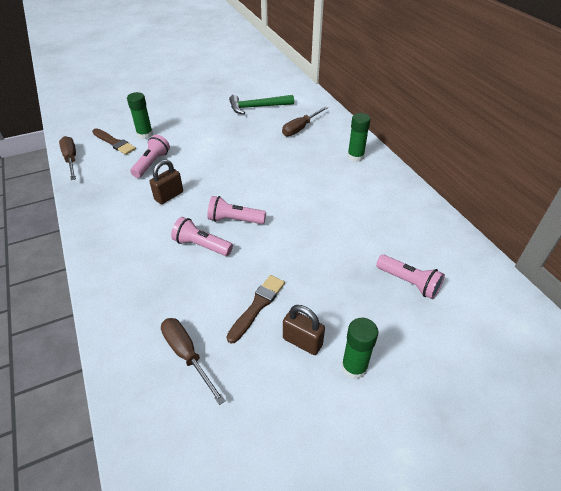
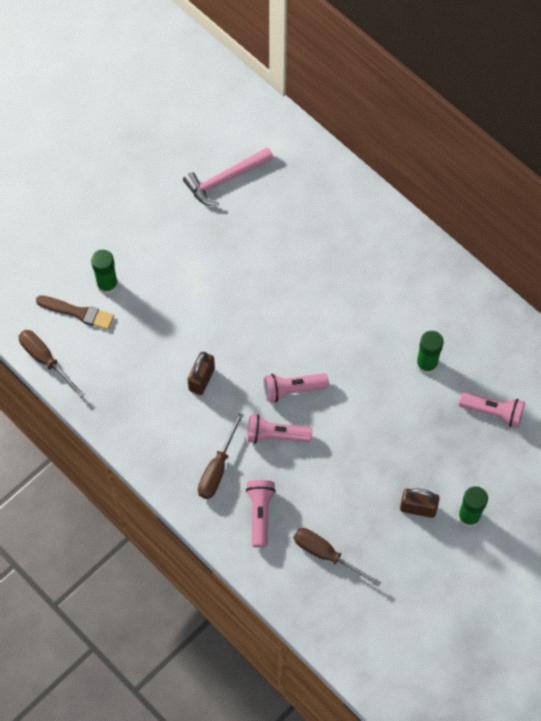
camera: 20 degrees left, 20 degrees up
pink flashlight [130,135,170,178] -> pink flashlight moved to [246,480,276,548]
brown brush [226,275,285,343] -> none
green hammer [229,95,294,114] -> pink hammer [183,147,273,206]
brown screwdriver [282,106,329,136] -> brown screwdriver moved to [198,413,244,499]
green glue stick [347,113,371,162] -> green glue stick moved to [416,331,444,374]

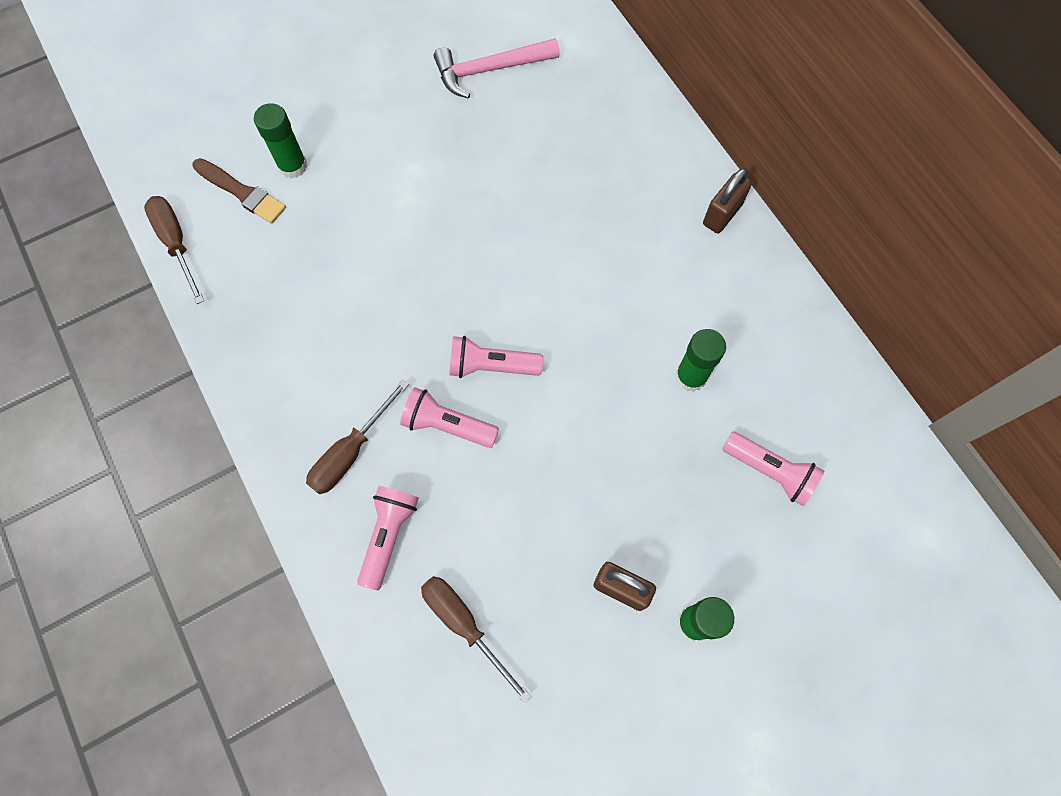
camera: 15 degrees right, 5 degrees up
brown padlock [188,352,215,395] -> brown padlock moved to [703,168,752,234]

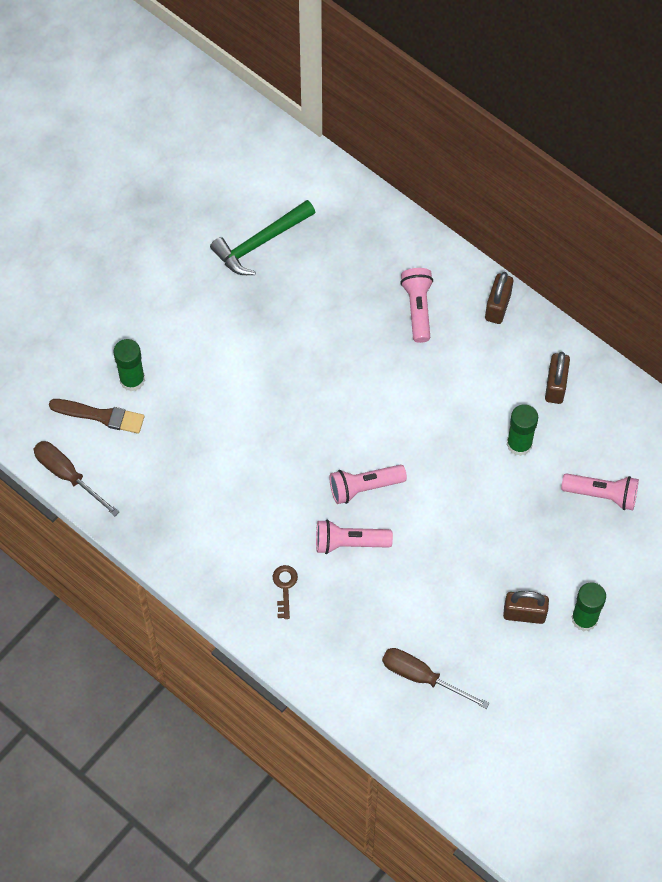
camera: 20 degrees left, 5 degrees down
brown screwdriver [306,380,409,494] -> brown key [273,565,298,619]
pink flashlight [357,486,419,590] -> pink flashlight moved to [400,268,433,343]
pink hammer [434,38,560,99] -> green hammer [210,200,315,275]
none -> brown padlock [545,352,570,404]

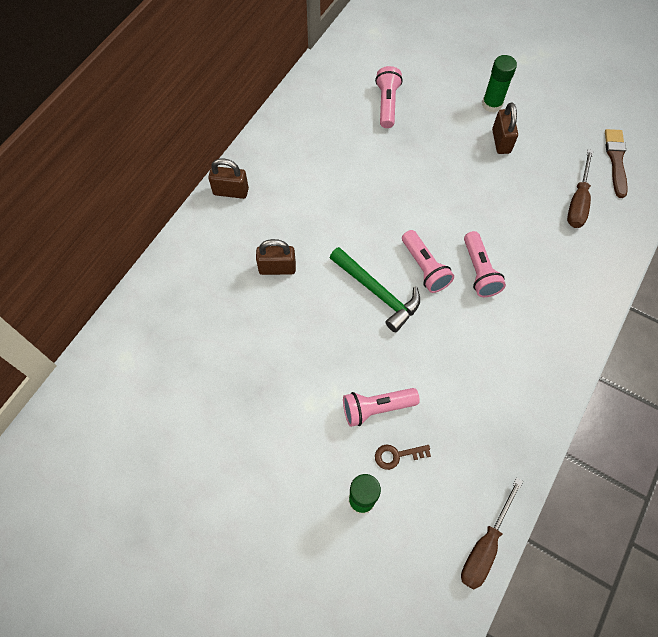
camera: 100 degrees left, 0 degrees up
brown brush [49,399,144,434] -> brown brush moved to [605,129,628,198]
green hammer [210,200,315,275] -> green hammer moved to [330,247,420,332]
brown key [273,565,298,619] -> brown key moved to [375,445,431,470]
pink flashlight [400,268,433,343] -> pink flashlight moved to [343,388,420,427]
green glue stick [507,404,538,456] -> none
brown padlock [545,352,570,404] -> brown padlock moved to [256,239,296,275]

